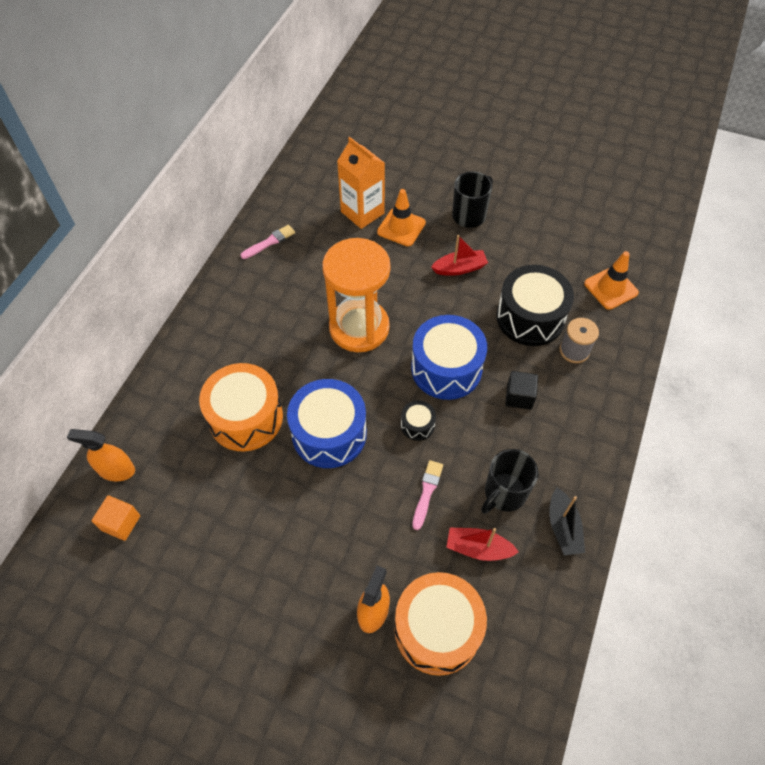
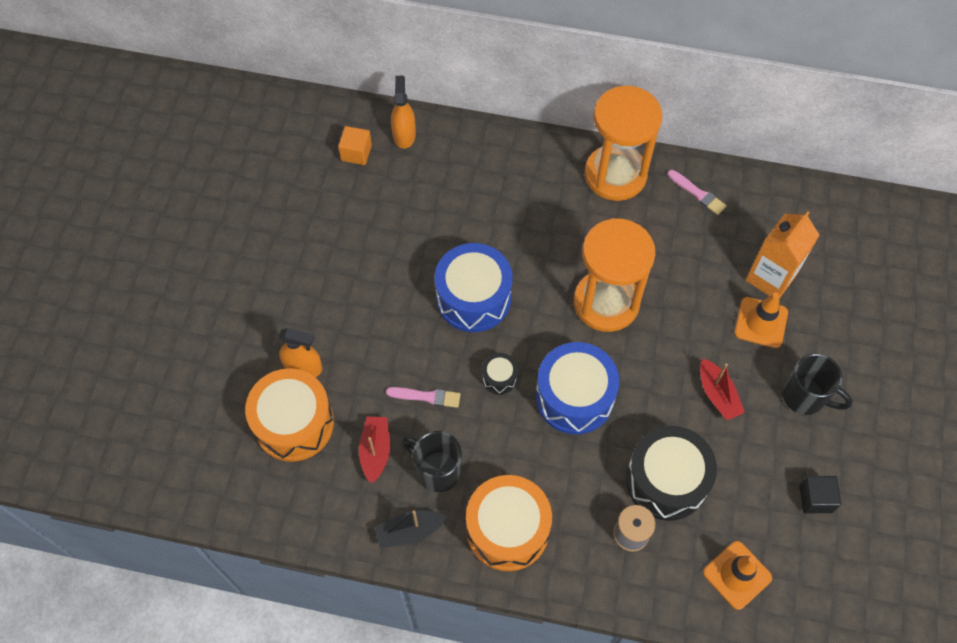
camera: 80 degrees right, 5 degrees up
orange drum [199,363,283,451] -> orange drum moved to [466,475,552,571]
black cube [505,371,538,410] -> black cube moved to [800,476,841,513]
none -> orange hourglass [585,86,662,201]

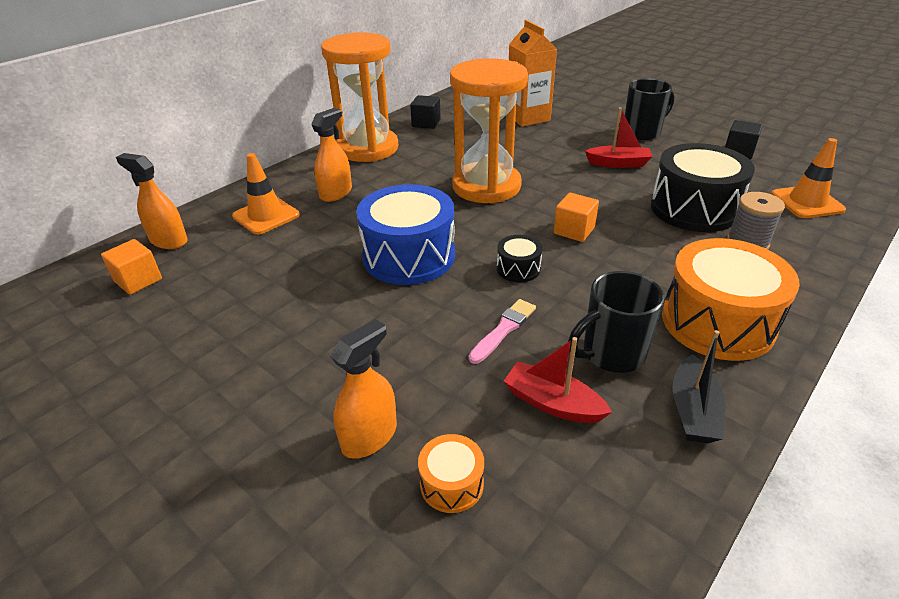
camera: 60 degrees left, 25 degrees down
orange drum [245,368,334,462] -> orange drum [418,434,484,513], size x0.46
blue drum [535,342,620,435] -> orange cube [554,193,599,242]
pink brush [668,170,727,215] -> black cube [410,95,441,129]
orange traffic cone [734,292,788,348] -> orange traffic cone moved to [232,153,300,235]
none -> orange spray bottle [311,108,352,202]

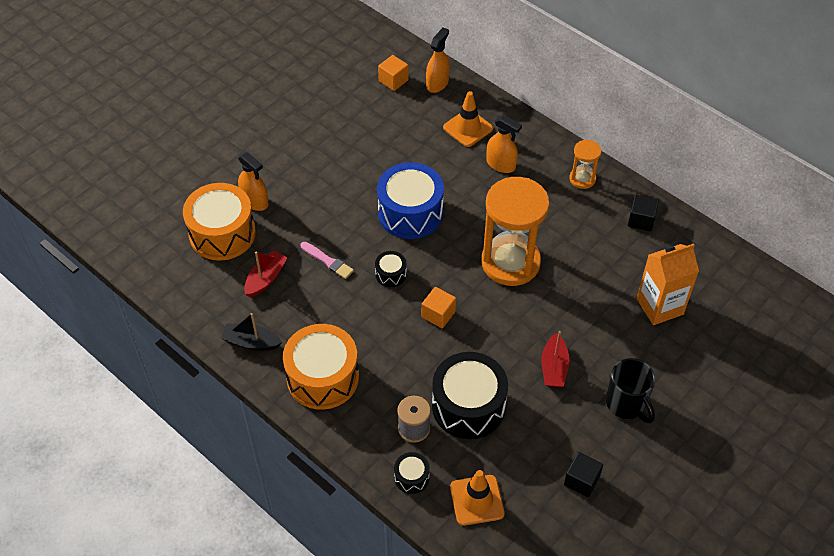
camera: 90 degrees right, 15 degrees up
orange hourglass [321,33,398,162] -> orange hourglass [570,140,602,189], size x0.47
orange drum [418,434,484,513] -> orange drum [183,183,256,261], size x2.18
black mug [568,271,664,373] -> none
none -> black drum [394,452,430,494]

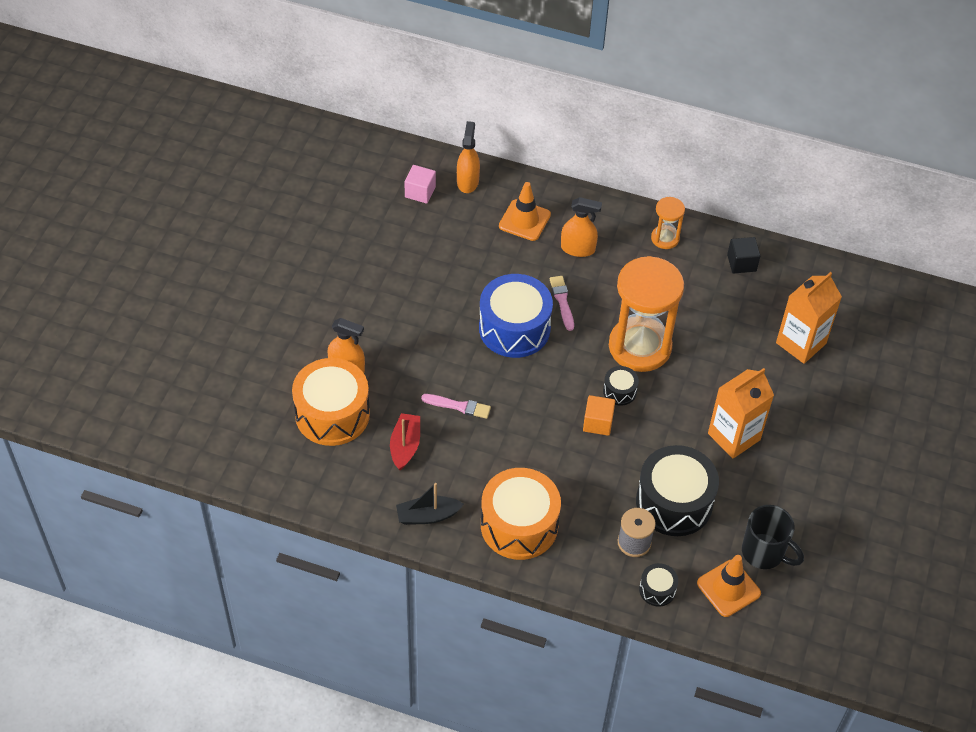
camera: 25 degrees left, 0 degrees up
black drum [375,251,407,287] -> black drum moved to [603,366,639,406]
orange cube [378,55,409,91] -> pink cube [404,165,436,204]
red boat [541,331,569,387] -> orange carton [708,368,774,459]
black cube [564,452,603,497] -> none
black mug [606,358,655,423] -> black mug moved to [742,505,804,569]
none -> pink brush [550,276,574,331]

